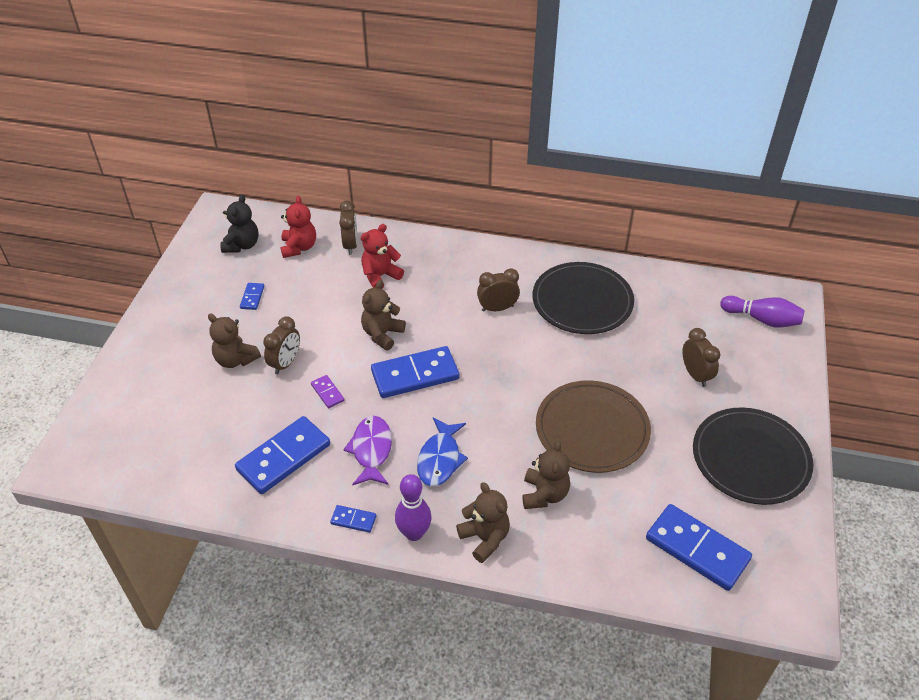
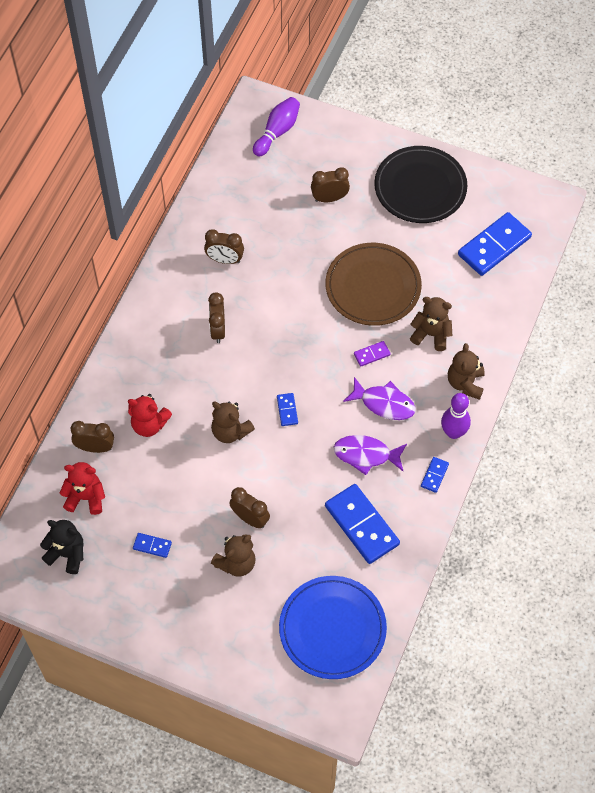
camera: 80 degrees left, 15 degrees up
purple domino [311,375,344,408] -> purple domino moved to [354,341,391,367]
red teddy bear [361,224,404,289] -> red teddy bear turned 45 degrees counterclockwise [128,394,172,437]
blue domino [371,346,459,398] -> blue domino [277,393,298,426], size x0.46
blue fish [417,417,468,486] -> purple fish [343,377,416,420]
brown teddy bear [456,482,510,563] -> brown teddy bear turned 60 degrees counterclockwise [448,343,485,400]
black plate [533,262,634,334] -> brown clock [204,229,244,264]
none -> blue plate [279,576,387,679]

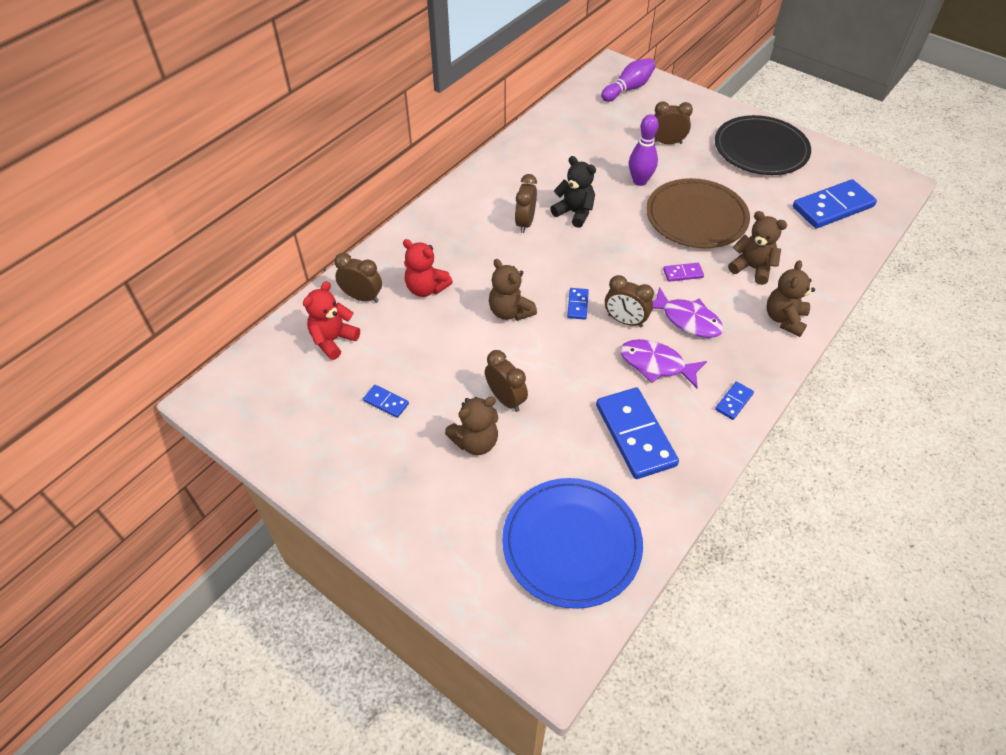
camera: 15 degrees right, 10 degrees down
black teddy bear [40,520,83,574] -> black teddy bear moved to [550,156,596,228]
red teddy bear [60,462,105,515] -> red teddy bear turned 75 degrees counterclockwise [303,281,360,360]
brown clock [204,229,244,264] -> brown clock moved to [605,275,654,328]
purple bowling pin [441,393,471,439] -> purple bowling pin moved to [629,114,659,186]

